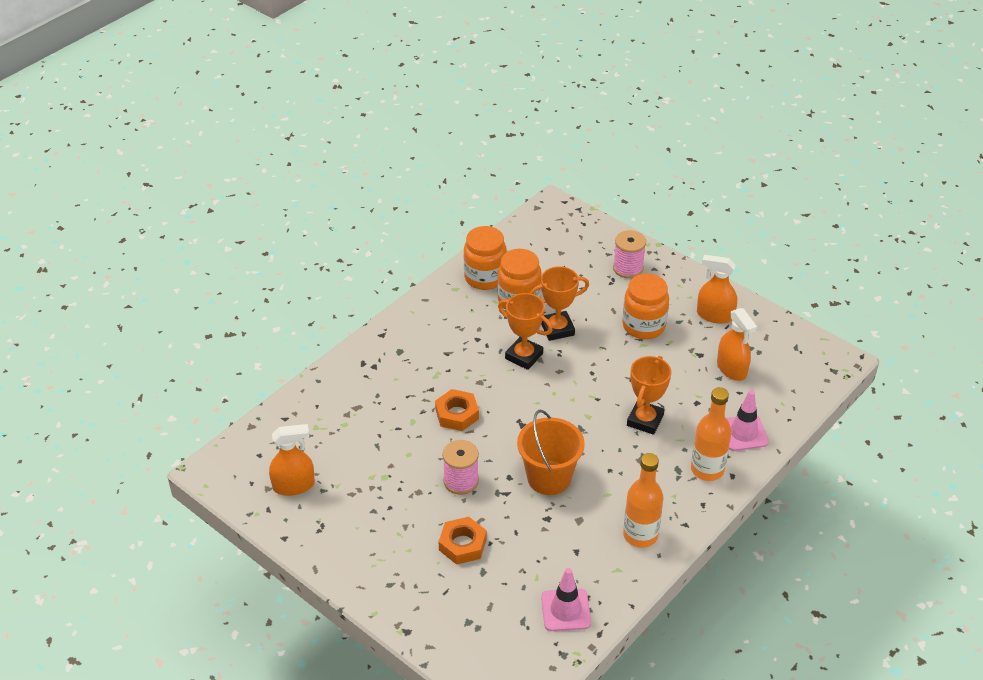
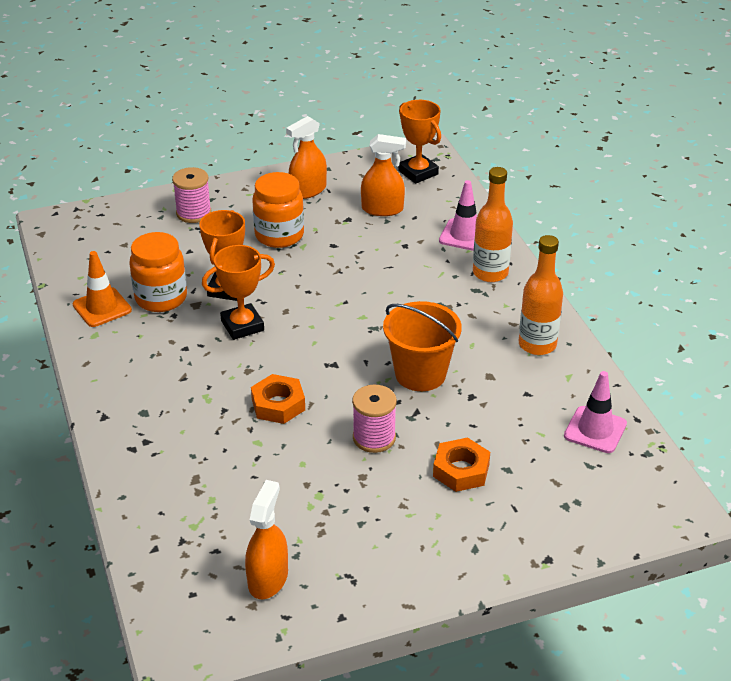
camera: 60 degrees left, 5 degrees down
orange jar [464,226,507,290] -> orange traffic cone [73,251,132,327]
orange trophy [627,356,671,435] -> orange trophy moved to [398,100,441,184]

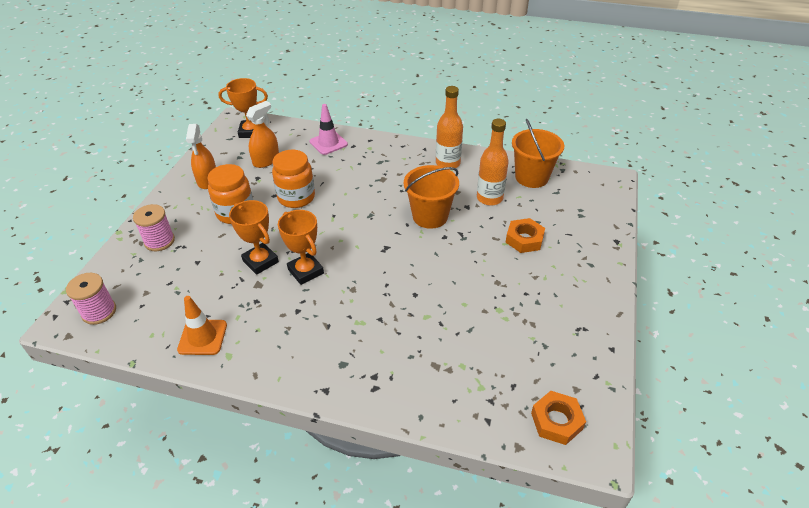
camera: 55 degrees left, 5 degrees up
orange jar [129,232,187,312] -> orange jar moved to [272,150,315,208]
orange trophy [202,245,275,340] -> orange trophy turned 45 degrees counterclockwise [278,210,324,285]
orange spray bottle [245,480,288,599] -> none
orange nut [251,374,305,424] -> orange nut moved to [531,391,586,445]
pink spool [352,385,397,453] -> pink spool moved to [66,273,116,325]
orange bottle [473,167,513,282] -> orange bottle moved to [477,119,508,206]
pink traffic cone [564,371,627,453] -> orange bucket [512,119,564,188]

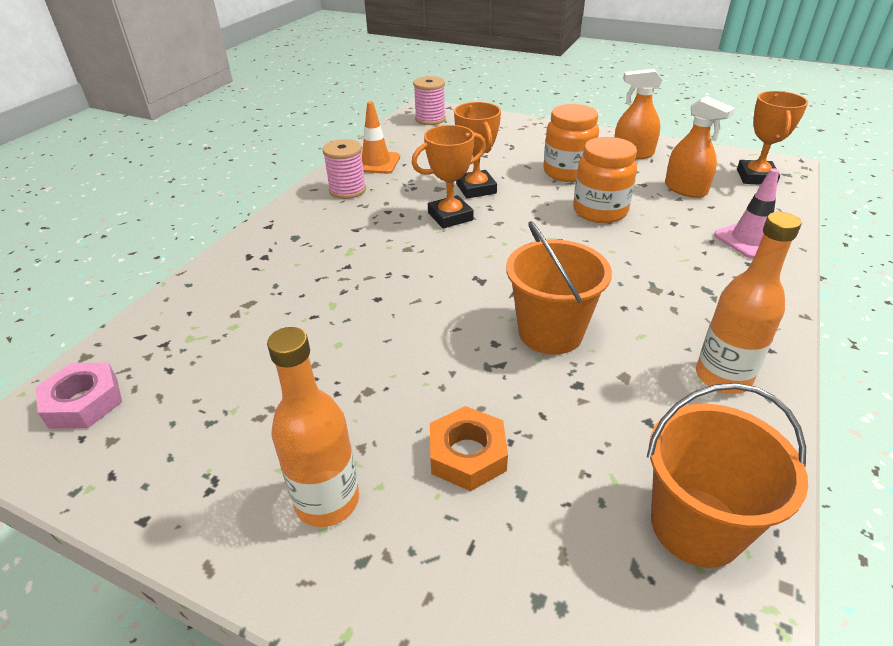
camera: 100 degrees right, 5 degrees down
pink spool [133,204,175,251] -> pink spool moved to [322,139,366,199]
orange trophy [229,200,279,275] -> orange trophy turned 75 degrees counterclockwise [454,102,501,199]
orange bottle [477,119,508,206] -> orange bottle moved to [267,327,359,527]
orange nut [531,391,586,445] -> pink nut [36,363,122,429]

